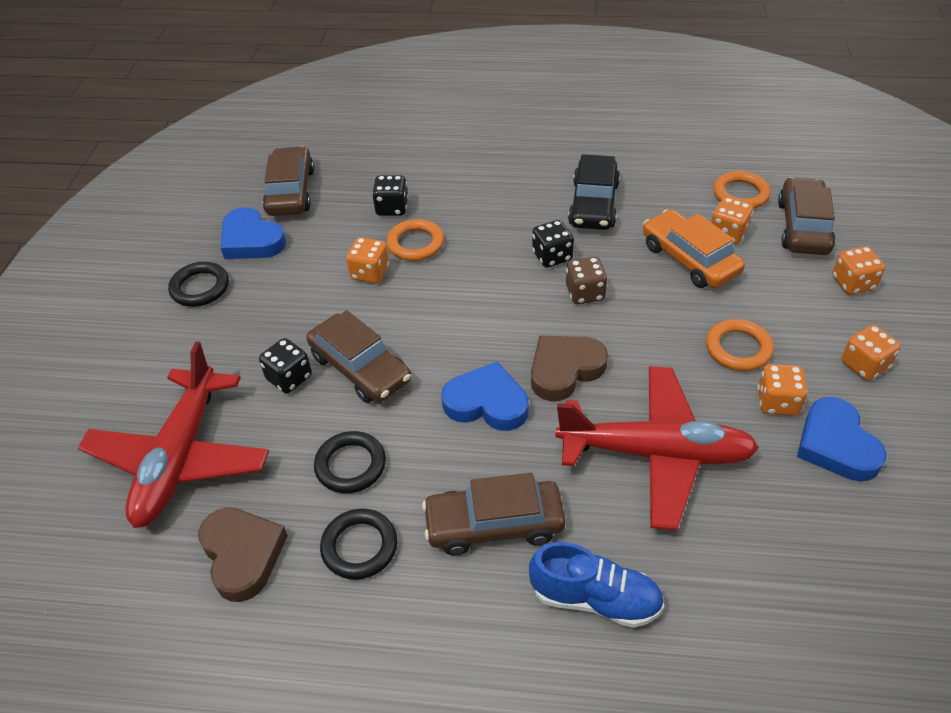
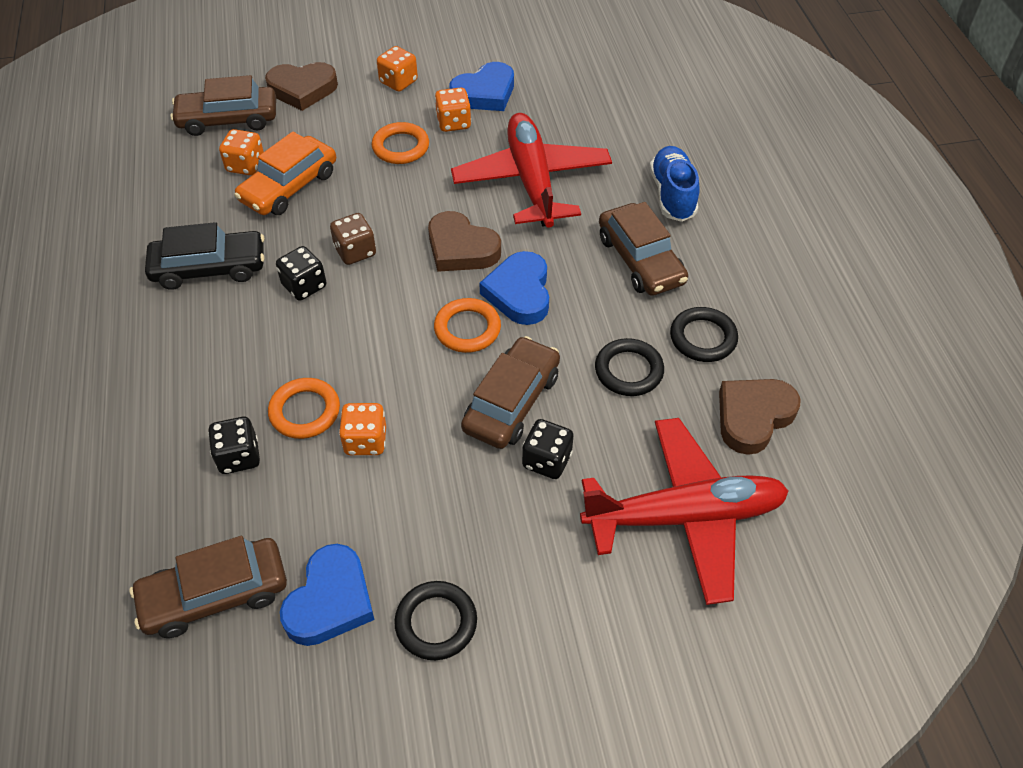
camera: 110 degrees left, 5 degrees up
orange ring [713,171,771,209] -> orange ring moved to [434,298,501,353]
orange dice [832,246,885,295] -> brown heart [265,62,338,111]

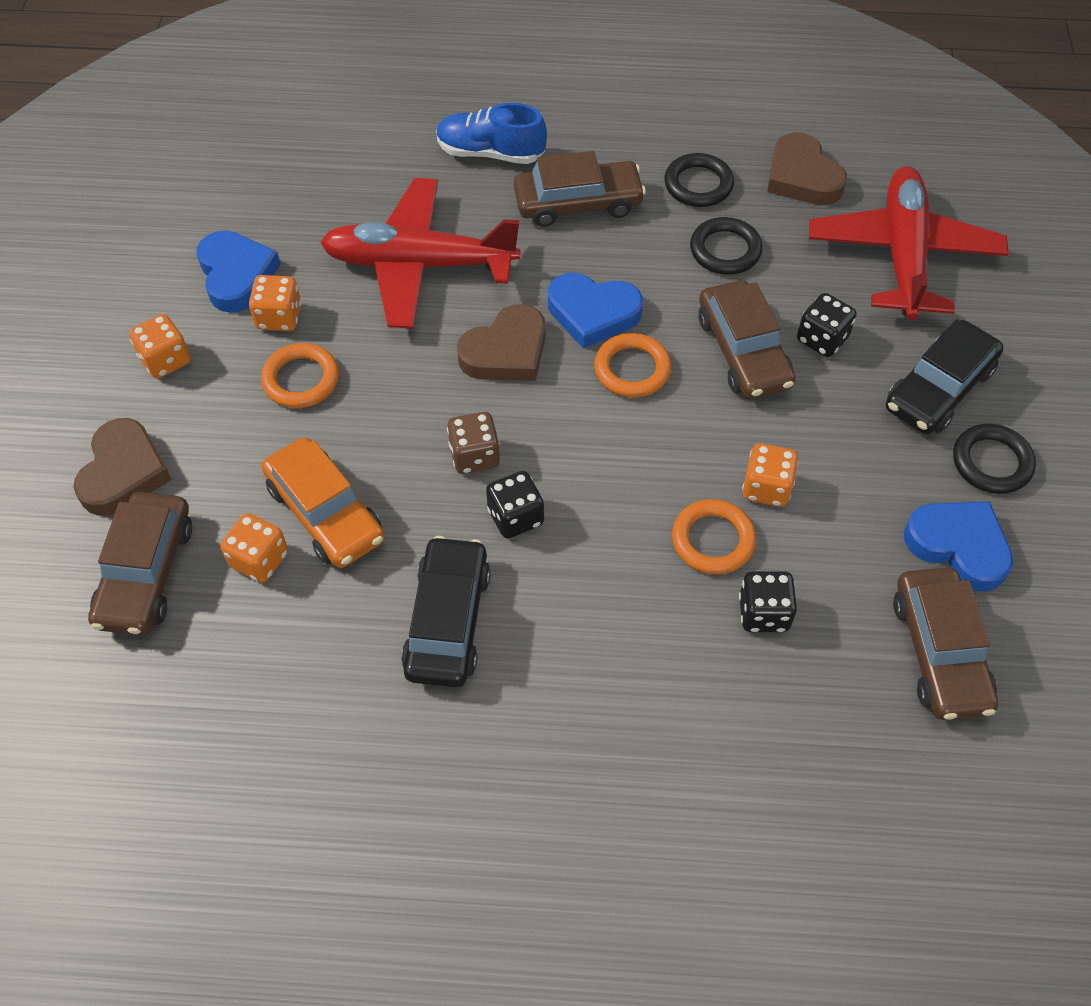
camera: 75 degrees left, 5 degrees up
brown car [461,336,560,449] -> brown car turned 150 degrees counterclockwise [699,280,796,399]
none -> black car [886,319,1004,434]

